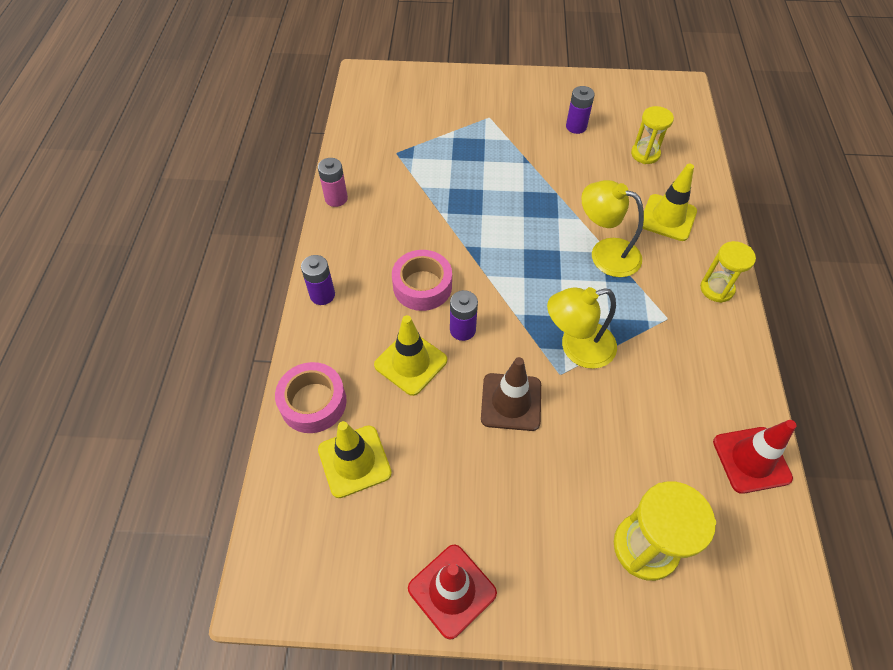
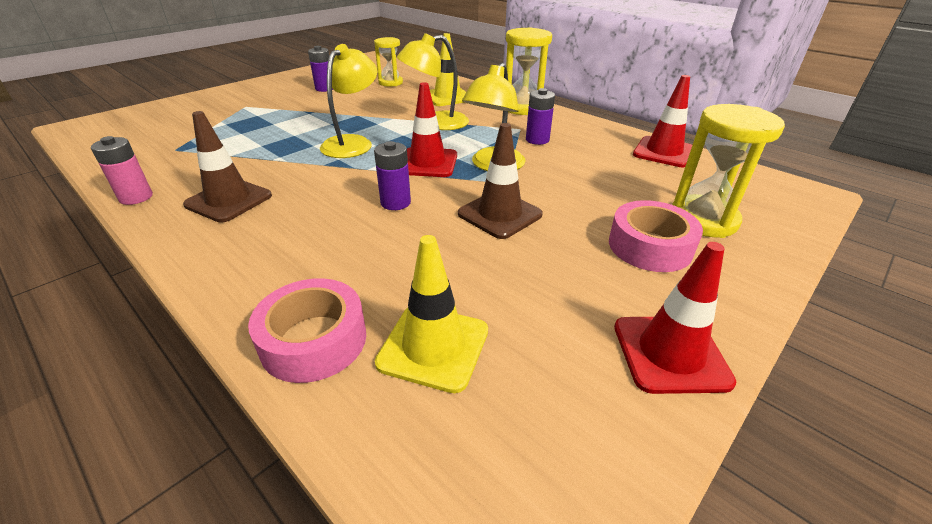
camera: 50 degrees left, 20 degrees down
purple battery [301,255,335,305] -> purple battery moved to [526,88,555,145]
yellow traffic cone [374,315,447,396] -> none
pink tape [392,250,452,311] -> pink tape moved to [609,200,703,272]
yellow hourglass [700,241,756,303] -> yellow hourglass [506,27,552,115], size x1.54
none -> brown traffic cone [183,111,272,222]
none -> yellow lamp [320,44,377,158]
none -> red traffic cone [407,82,457,177]

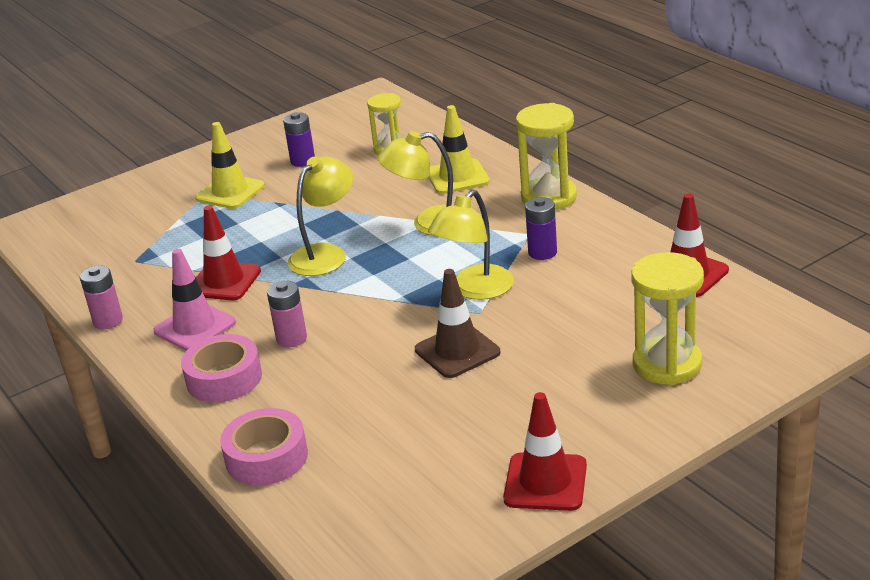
camera: 15 degrees right, 5 degrees down
brown traffic cone [183,111,272,222] -> pink traffic cone [153,249,236,351]
purple battery [374,141,411,210] -> none
yellow traffic cone [375,235,488,393] -> yellow traffic cone moved to [195,122,265,209]
red traffic cone [407,82,457,177] -> red traffic cone moved to [196,206,261,300]
pink tape [609,200,703,272] -> pink tape moved to [181,334,262,402]
none -> pink battery [267,281,307,347]

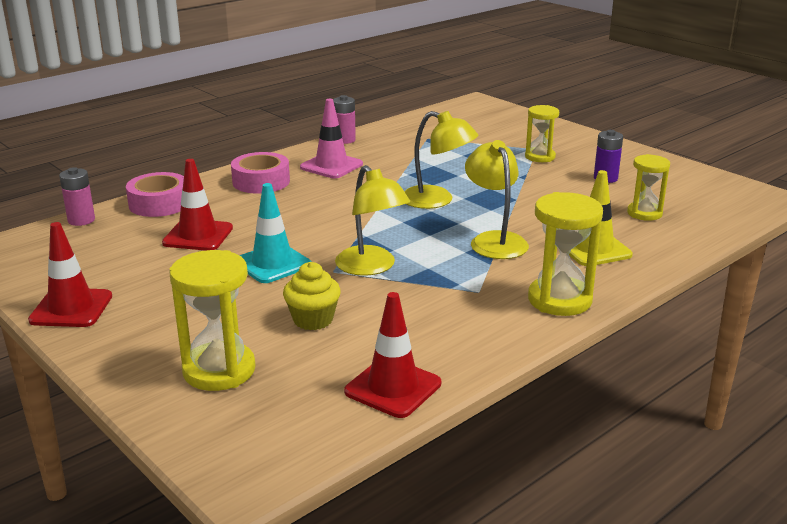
camera: 80 degrees right, 5 degrees down
yellow traffic cone [195,122,265,209] -> yellow hourglass [525,105,559,162]
red traffic cone [196,206,261,300] -> red traffic cone moved to [162,159,233,251]
pink battery [267,281,307,347] -> pink battery moved to [59,167,95,226]
brown traffic cone [415,269,501,378] -> turquoise traffic cone [239,183,311,283]
yellow lamp [428,190,514,300] -> yellow lamp turned 150 degrees counterclockwise [335,165,410,276]
purple battery [525,197,557,260] -> none
none -> yellow cupcake [283,262,341,330]

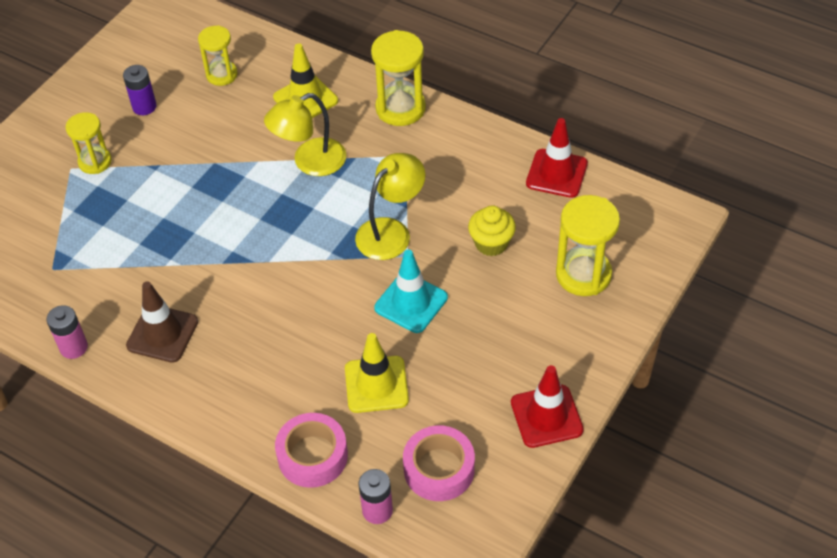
camera: 105 degrees left, 25 degrees up
red traffic cone [162,159,233,251] -> yellow traffic cone [345,333,409,413]
pink tape [231,152,290,194] -> pink tape moved to [403,425,475,501]
pink traffic cone [300,99,363,178] -> brown traffic cone [126,281,198,363]
yellow lamp [404,111,478,209] -> none

